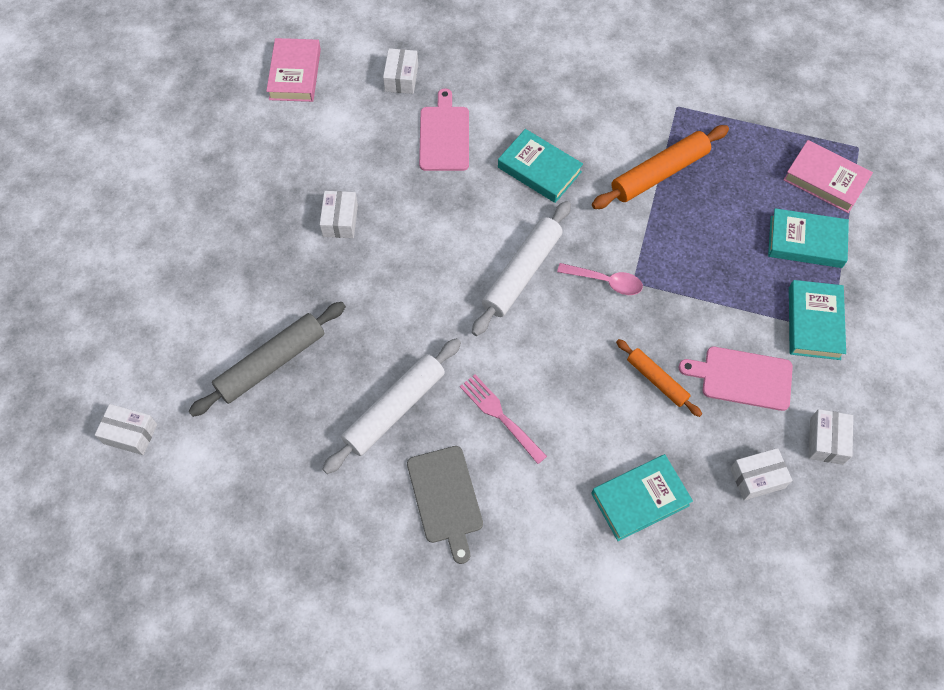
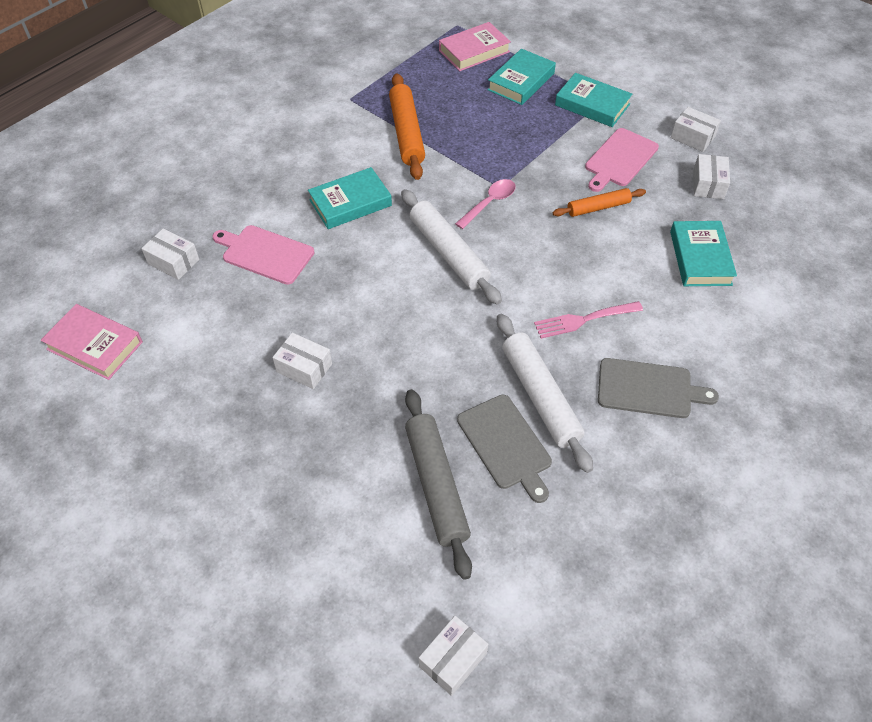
camera: 65 degrees left, 10 degrees down
none -> grey cutting board [457,394,552,503]

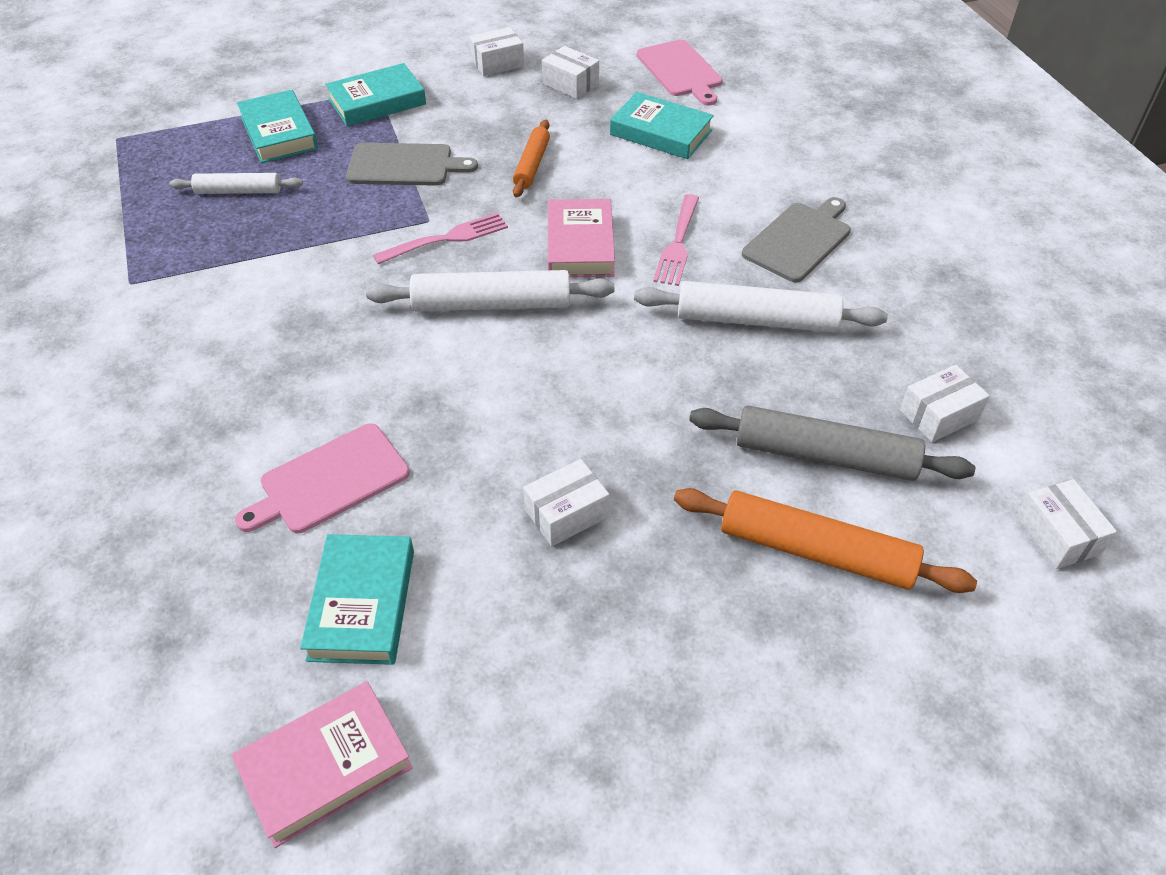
camera: 60 degrees left, 5 degrees down
white box [141,228,199,280] -> white box moved to [900,365,990,442]
turquoise book [308,167,392,229] -> turquoise book moved to [300,534,414,665]
orange rolling pin [389,73,425,180] -> orange rolling pin moved to [674,488,977,593]
pink book [439,22,511,71] -> pink book moved to [548,199,615,277]
pink spoon [455,179,516,229] -> pink fork [373,212,508,264]
grey cutting board [457,394,552,503] -> grey cutting board moved to [346,143,478,186]
pink cutting board [585,128,659,192] -> pink cutting board moved to [637,40,723,106]
none -> white rolling pin [169,173,303,194]

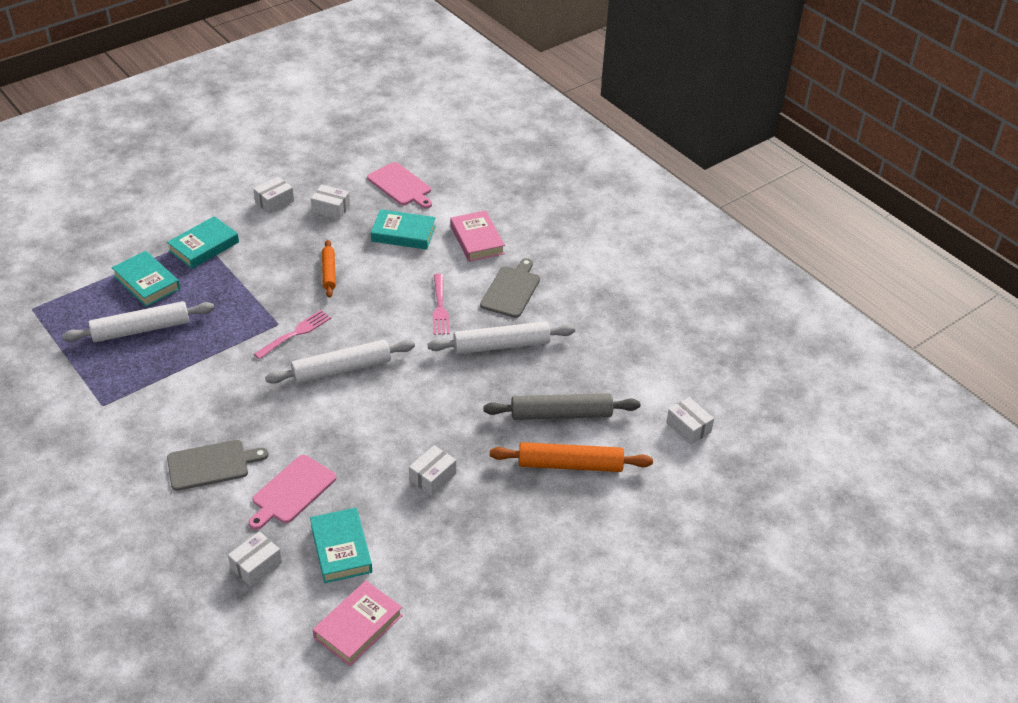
camera: 20 degrees left, 5 degrees down
white rolling pin [169,173,303,194] -> white rolling pin [62,301,215,342], size x1.67
grey cutting board [346,143,478,186] -> grey cutting board moved to [167,440,268,491]
pink book [548,199,615,277] -> pink book moved to [450,210,505,262]
white box [900,365,990,442] -> white box moved to [228,531,282,587]

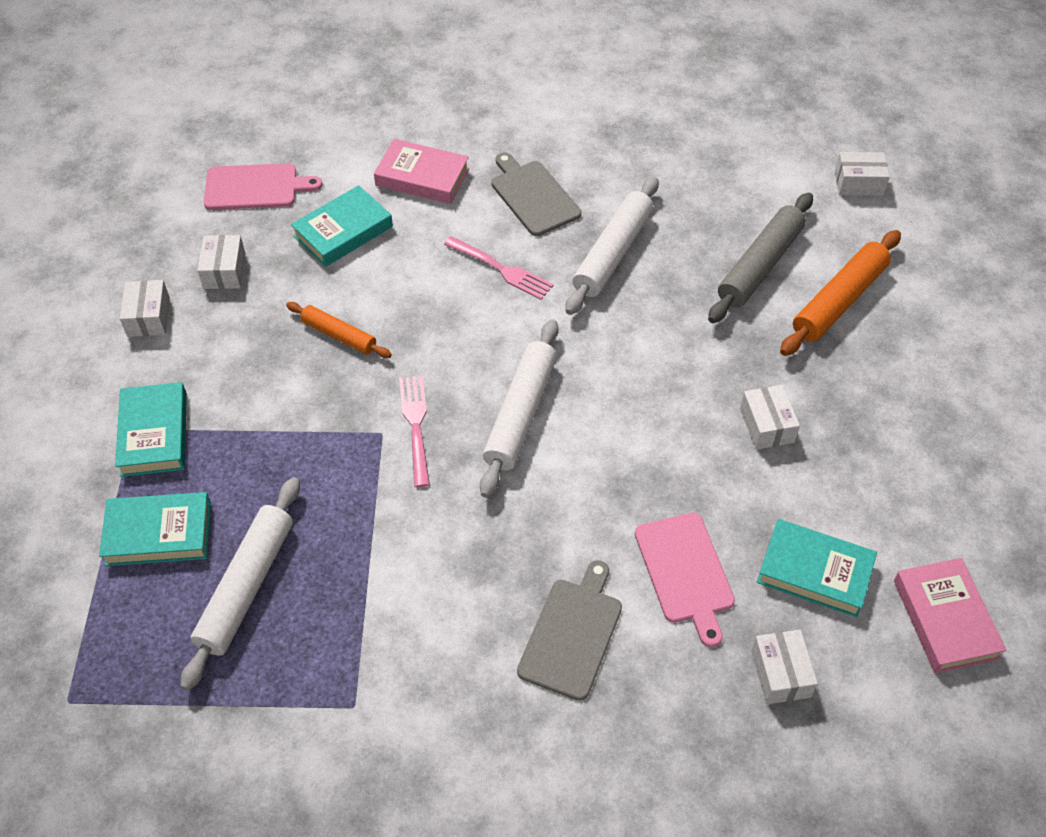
camera: 50 degrees left, 10 degrees up
white box [311,185,350,220] -> white box turned 60 degrees counterclockwise [197,235,245,289]

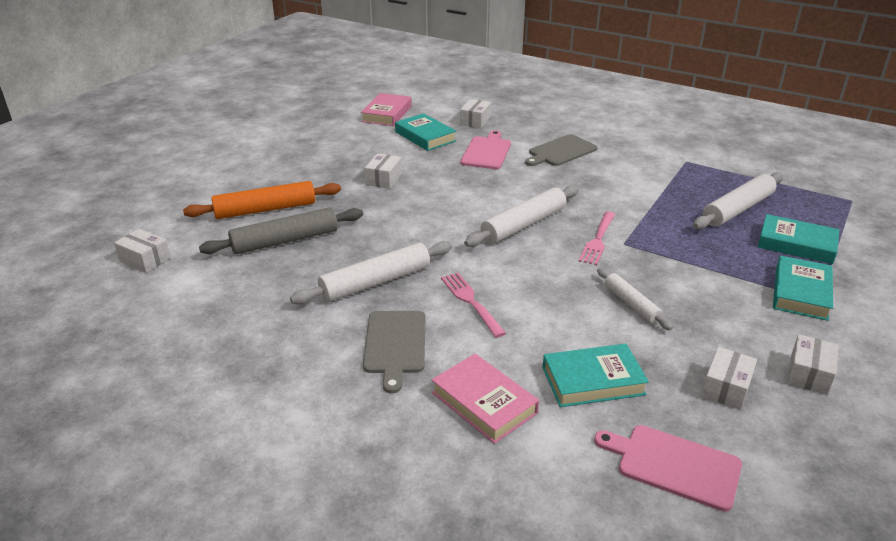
camera: 150 degrees left, 20 degrees down
orange rolling pin [286,302,392,358] -> white rolling pin [597,268,673,330]

